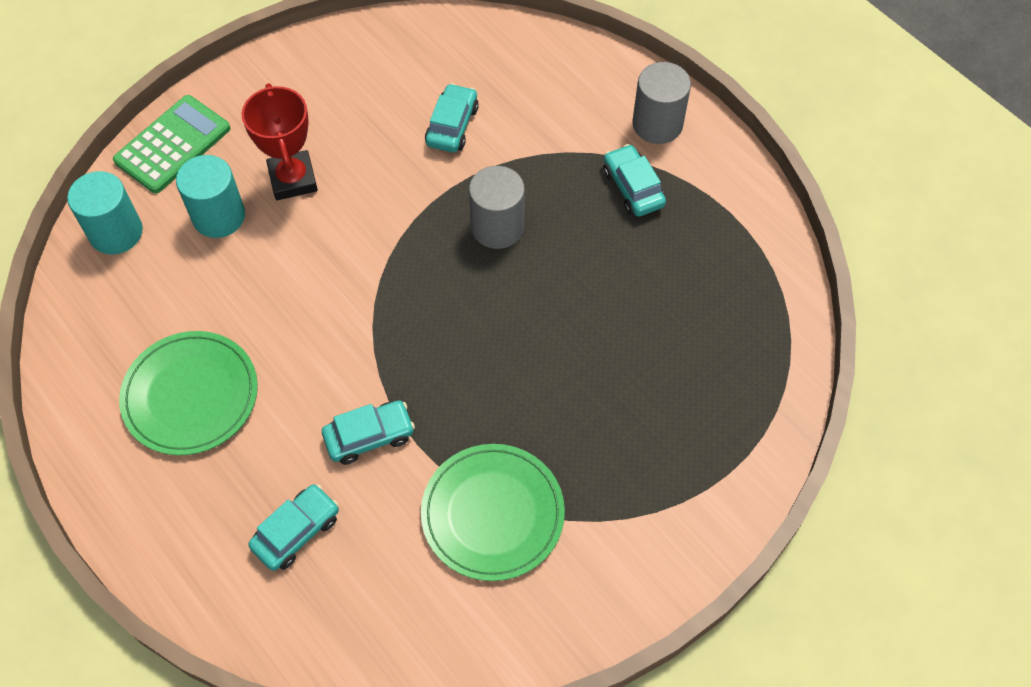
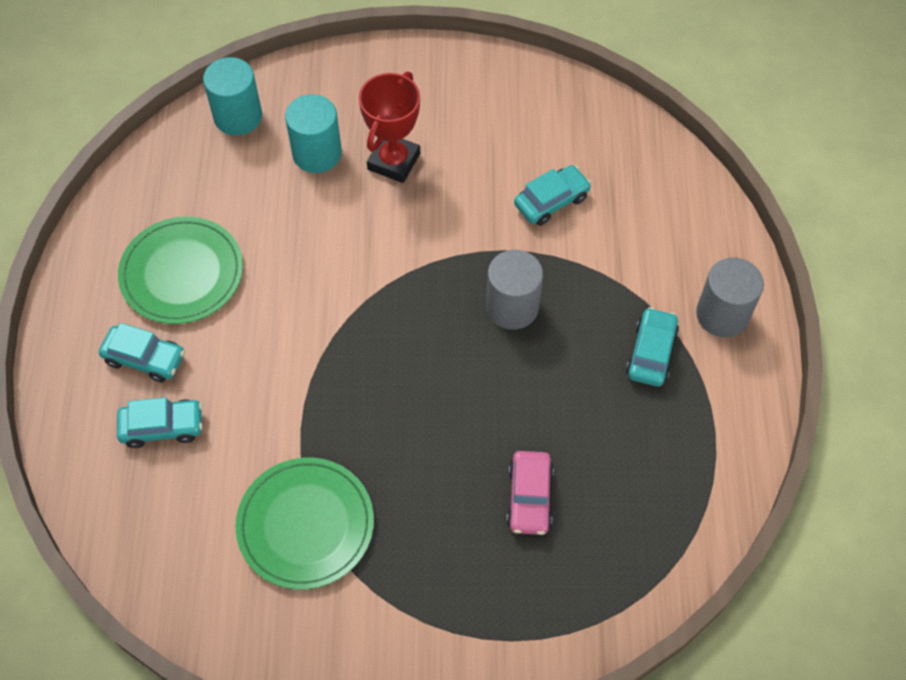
camera: 40 degrees right, 0 degrees up
green calculator [113,95,231,193] -> none
turquoise car [322,400,415,465] -> turquoise car moved to [99,323,185,383]
none -> pink car [507,451,554,535]

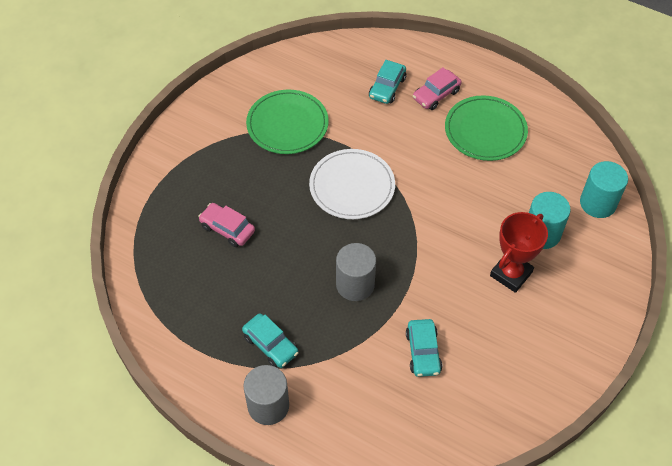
camera: 120 degrees right, 5 degrees down
turquoise car [99,323,185,383] -> pink car [413,67,461,110]
red trophy [359,72,420,183] -> red trophy turned 75 degrees clockwise [490,212,548,293]
none -> white plate [309,149,395,219]

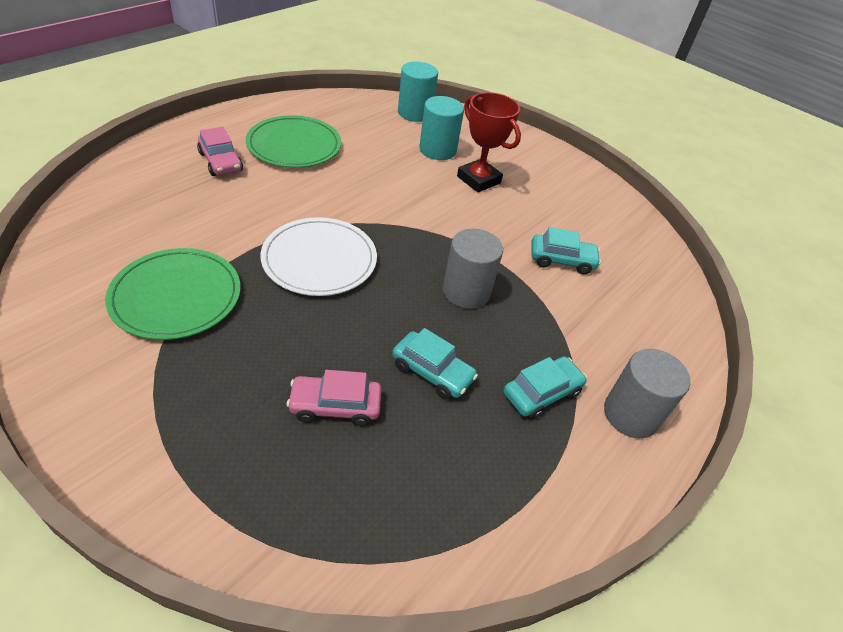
camera: 85 degrees left, 10 degrees down
pink car [198,203,255,247] -> pink car turned 45 degrees clockwise [287,370,381,426]
turquoise car [369,60,406,104] -> turquoise car moved to [392,328,478,400]

